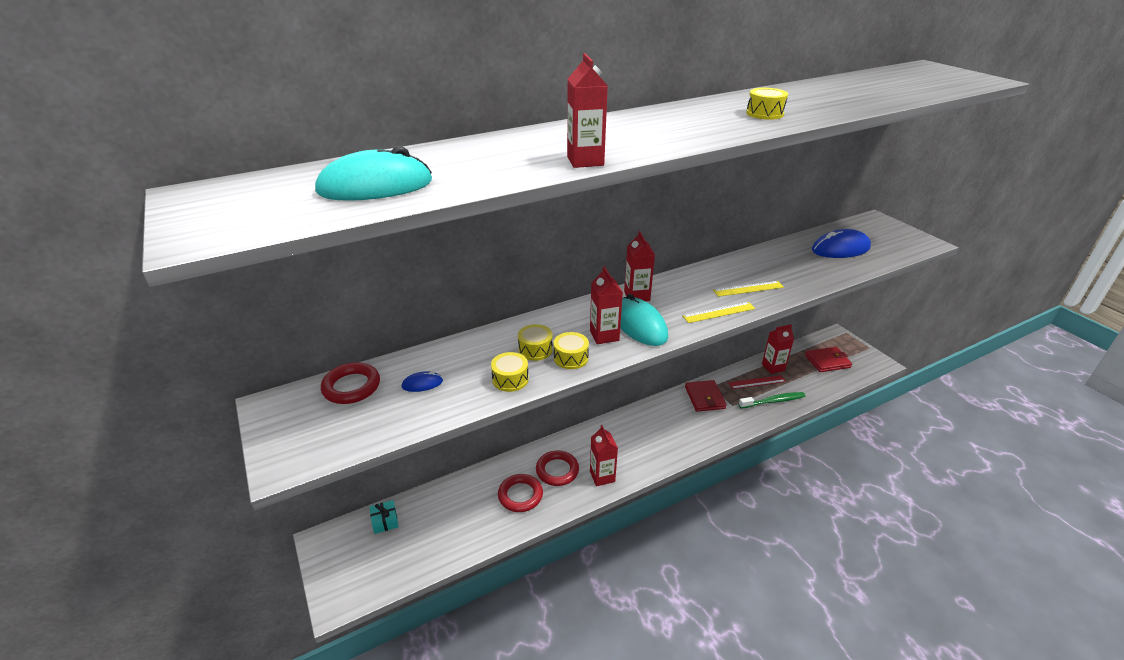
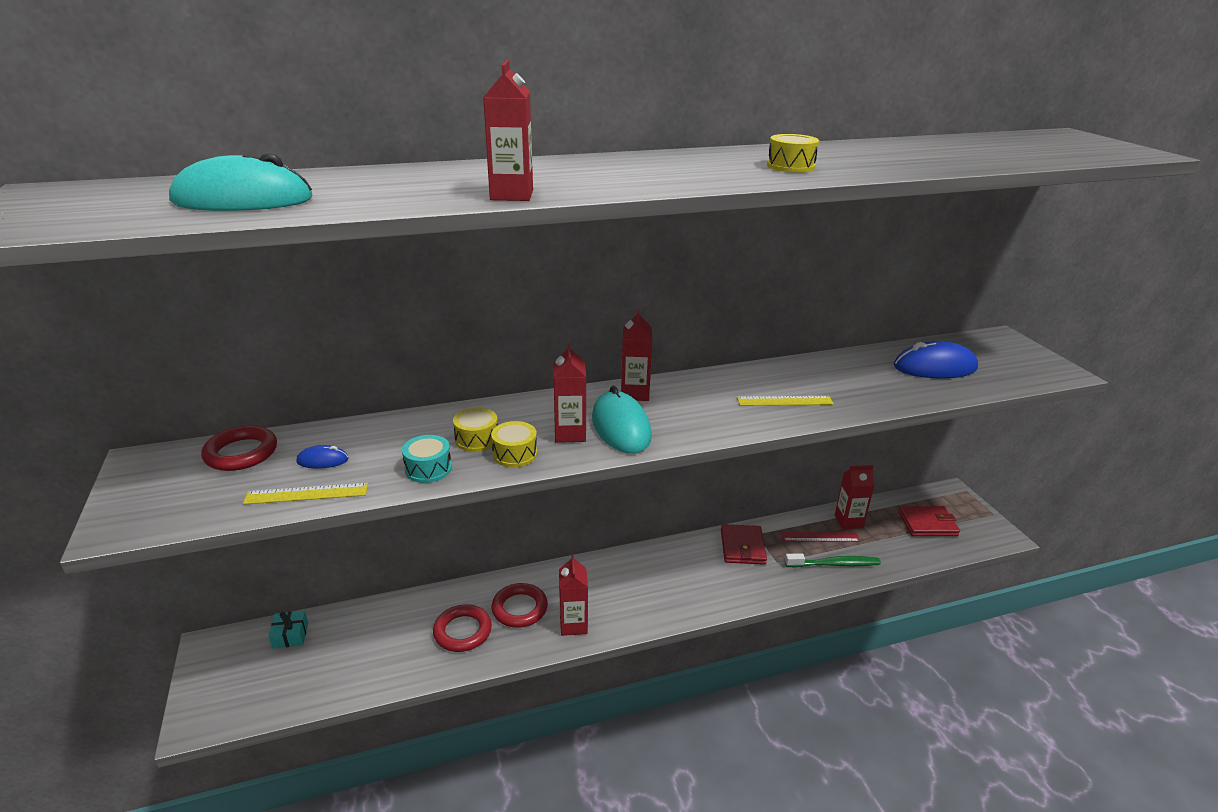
camera: 10 degrees right, 5 degrees down
yellow drum [491,352,529,392] -> turquoise drum [402,435,452,483]
yellow ruler [683,302,755,323] -> yellow ruler moved to [243,483,368,505]

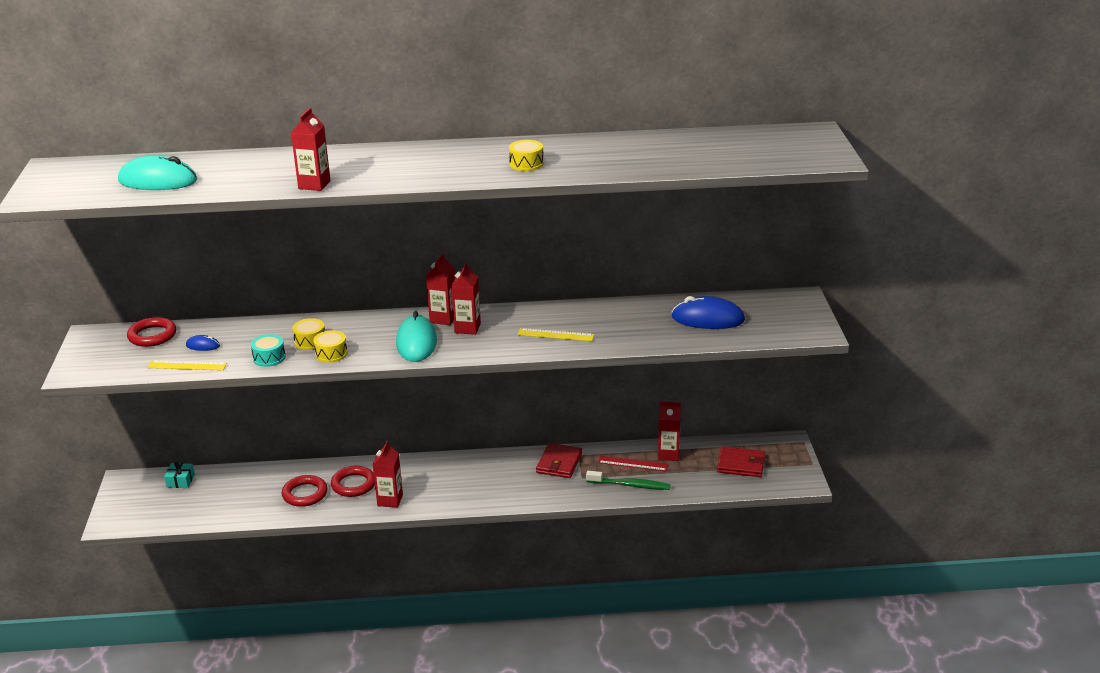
camera: 15 degrees right, 0 degrees up
red carton [553,342,586,443] -> red carton moved to [451,262,481,335]

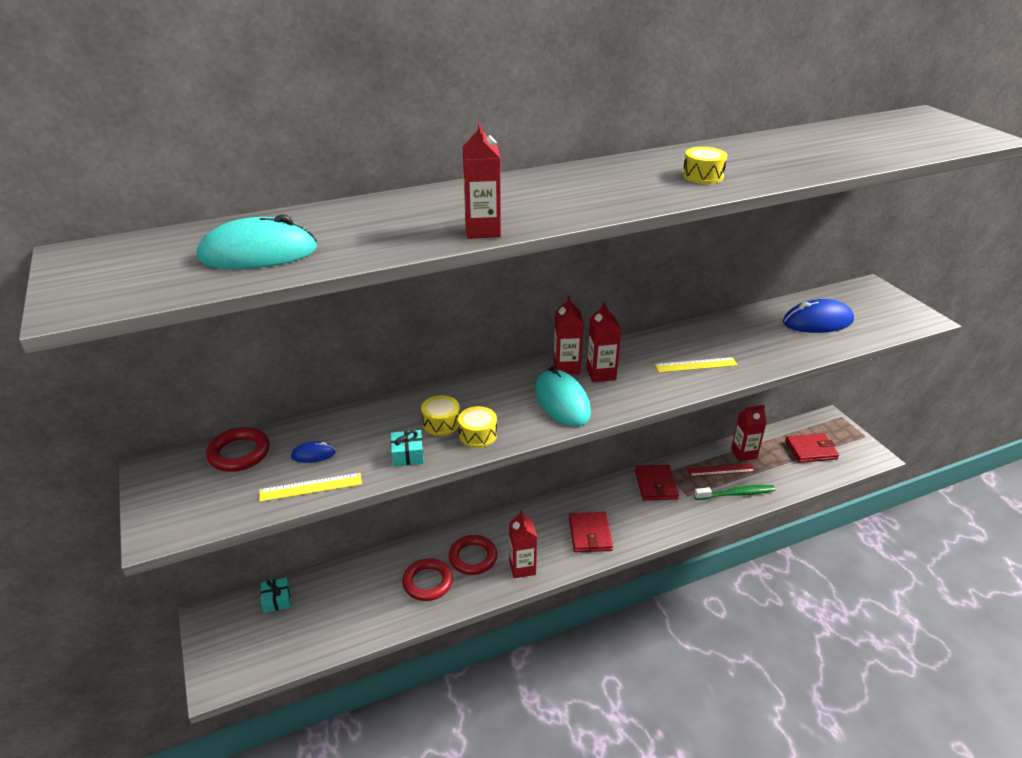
camera: 20 degrees left, 5 degrees up
turquoise drum [251,334,286,367] -> turquoise gift [391,430,424,467]
none -> red wallet [569,512,613,552]

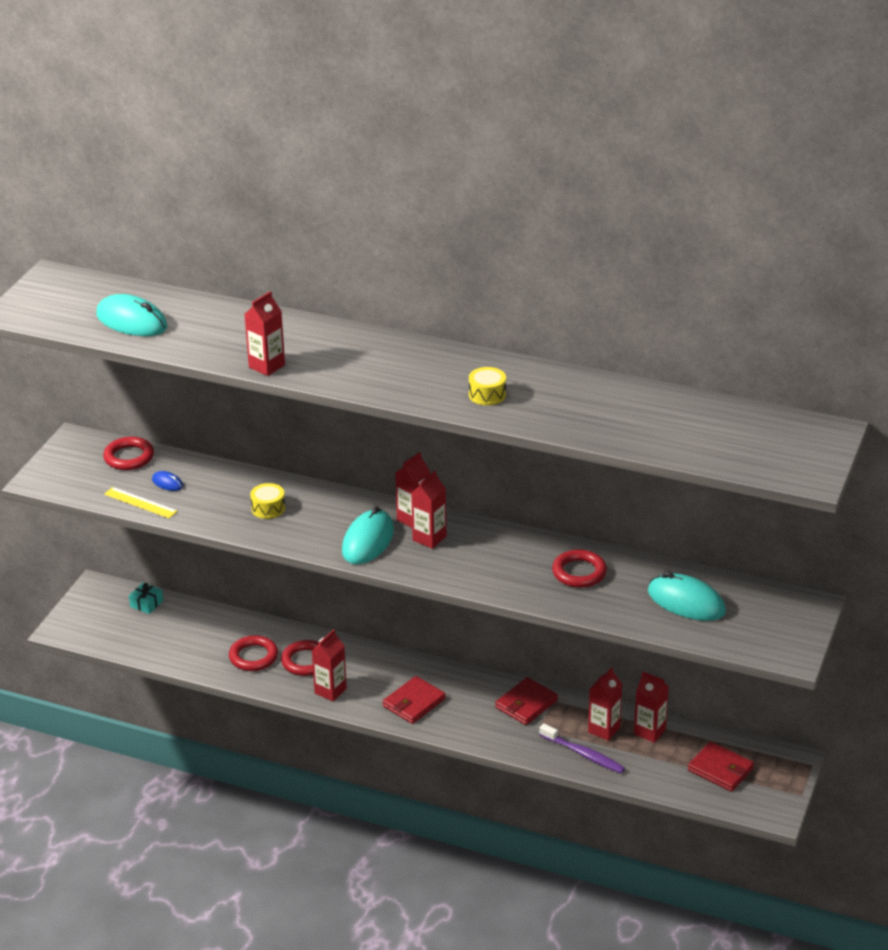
camera: 45 degrees right, 0 degrees up
turquoise gift [391,430,424,467] -> none
yellow drum [458,406,497,448] -> none
yellow ruler [655,357,738,373] -> none
red ruler [687,464,756,477] -> red carton [588,667,622,741]
green toothbrush [694,485,775,500] -> purple toothbrush [539,723,625,774]
blue mouse [783,299,854,333] -> turquoise mouse [648,572,726,621]
none -> red ring [552,549,607,588]

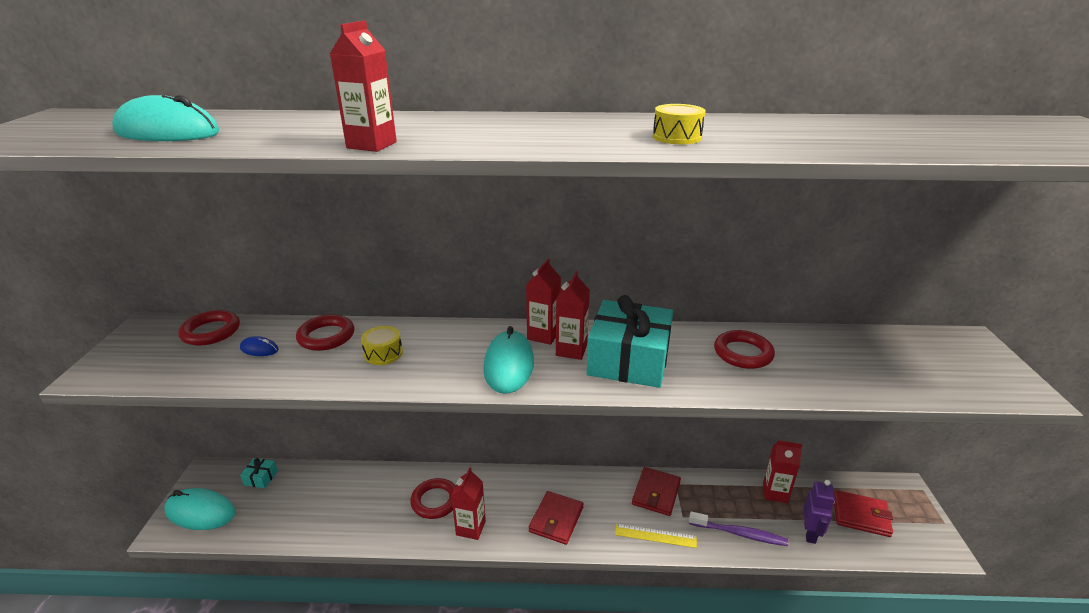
camera: 20 degrees left, 5 degrees down
yellow ruler [104,487,177,518] -> yellow ruler moved to [615,524,697,548]
red ring [229,635,278,671] -> red ring moved to [296,315,354,351]
red carton [588,667,622,741] -> none
turquoise mouse [648,572,726,621] -> turquoise mouse moved to [164,488,235,530]
none -> turquoise gift [587,295,673,388]
none -> purple robot [803,480,835,544]

